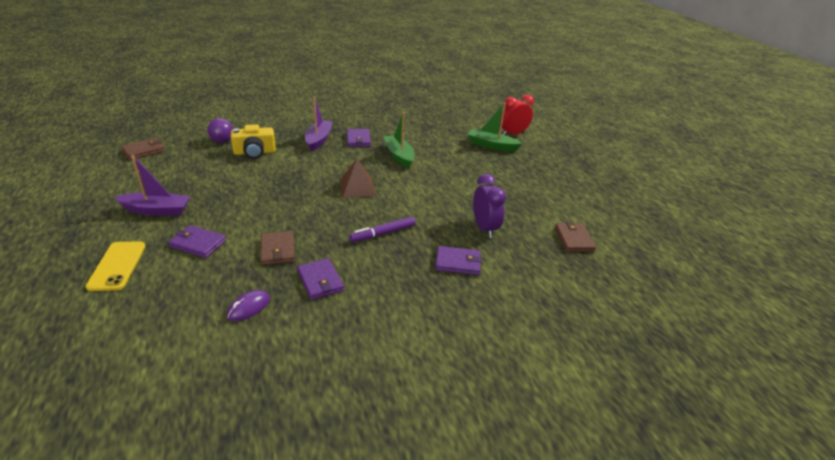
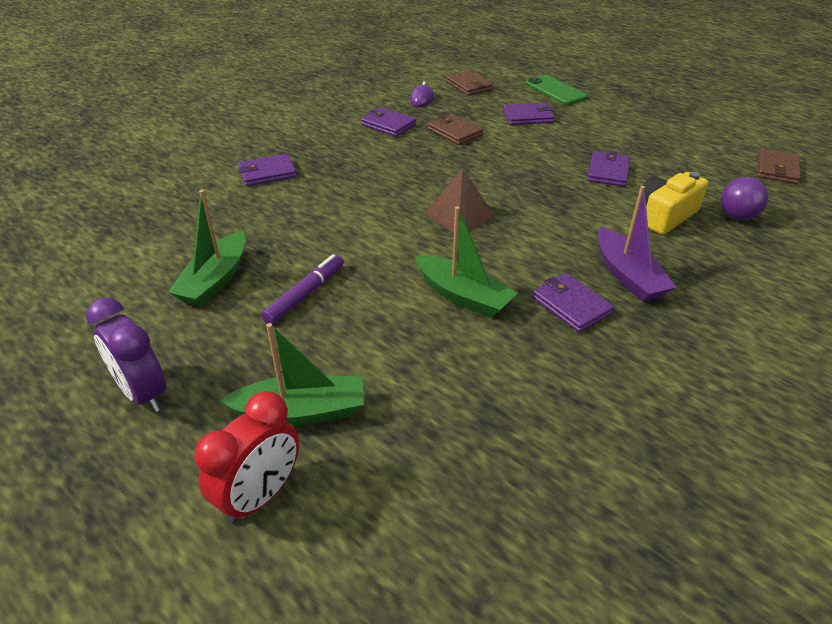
camera: 155 degrees right, 5 degrees up
yellow phone [85,241,145,291] -> green phone [525,75,588,105]
purple boat [114,155,190,216] -> none
purple marker [349,216,416,242] -> purple marker moved to [261,254,344,325]
purple clock [473,174,506,238] -> purple clock moved to [86,298,166,412]
brown wallet [555,221,596,252] -> brown wallet moved to [446,70,493,96]
none -> green boat [168,190,245,307]
none -> purple wallet [587,151,630,187]

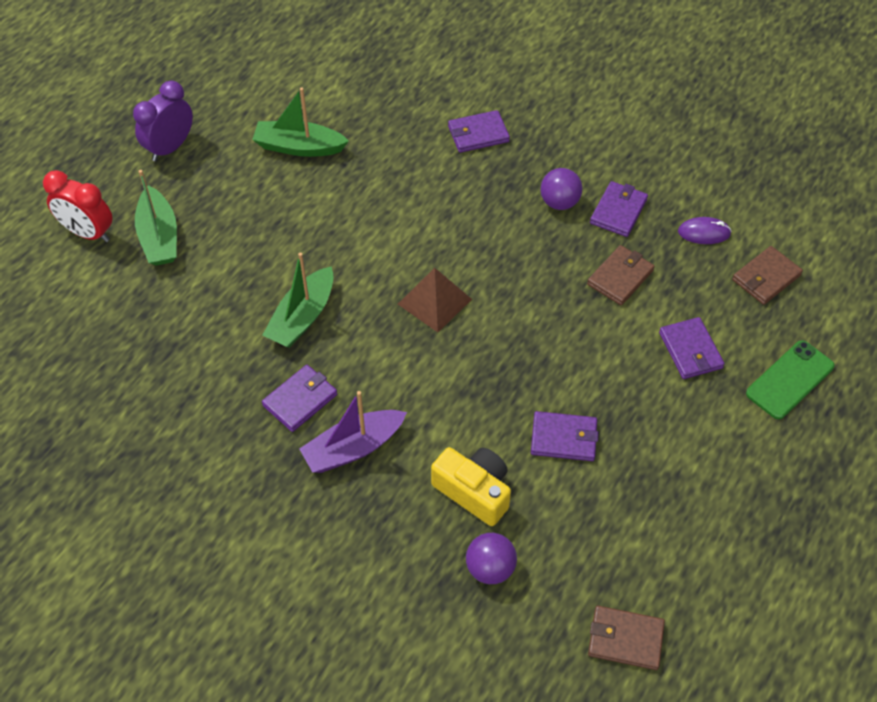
camera: 80 degrees right, 15 degrees up
purple wallet [238,154,297,186] -> purple wallet turned 75 degrees counterclockwise [448,110,510,153]
purple marker [261,254,344,325] -> none
none -> purple ball [540,168,583,210]

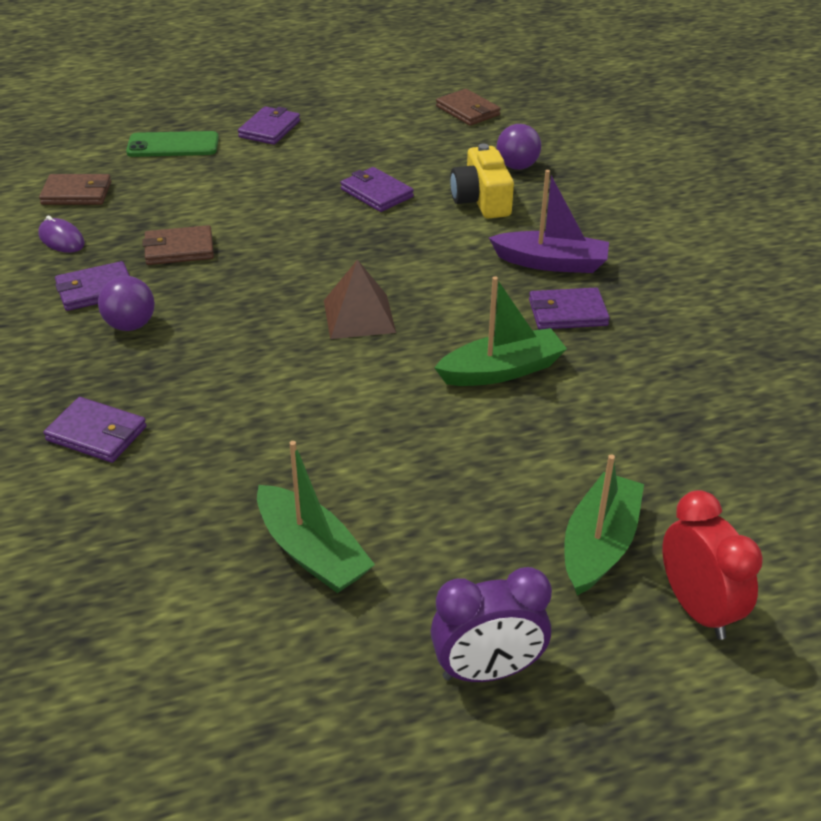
camera: 140 degrees left, 15 degrees down
purple wallet [659,317,725,379] -> purple wallet moved to [238,106,300,145]

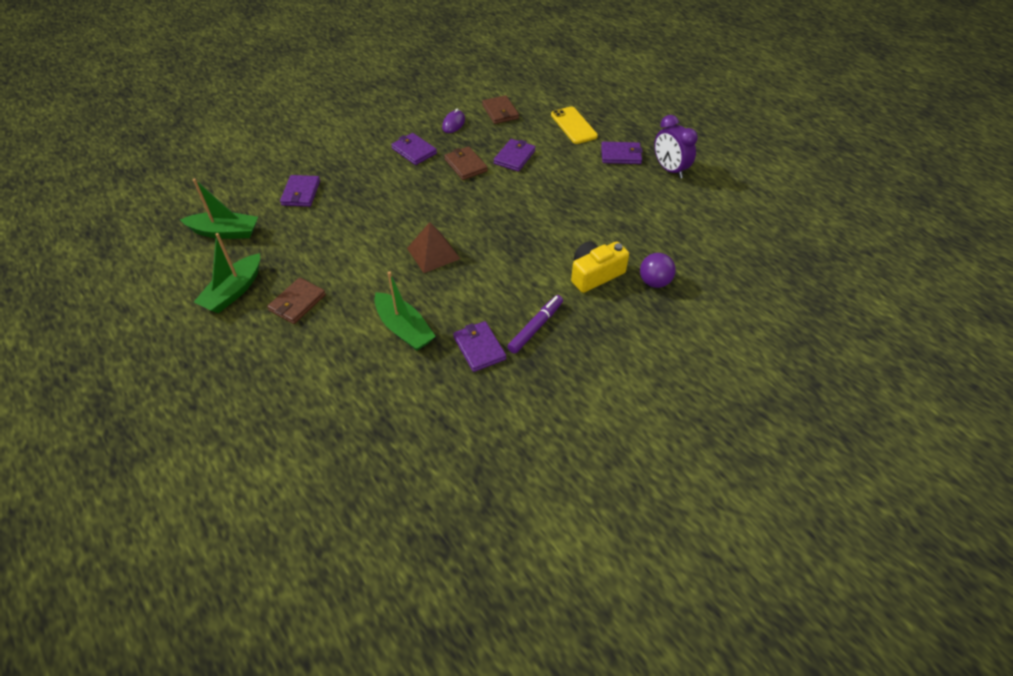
camera: 70 degrees right, 10 degrees up
purple ball [98,276,155,331] -> none
green phone [126,131,219,157] -> yellow phone [551,106,598,144]
purple wallet [340,167,414,212] -> purple wallet moved to [494,139,536,172]
purple clock [430,567,552,682] -> purple clock moved to [654,115,698,179]
brown wallet [436,89,501,126] -> brown wallet moved to [267,277,326,324]
purple boat [489,170,609,273] -> purple marker [507,295,563,354]
green boat [564,455,644,596] -> green boat moved to [180,179,258,239]
red clock [662,490,763,640] -> none

